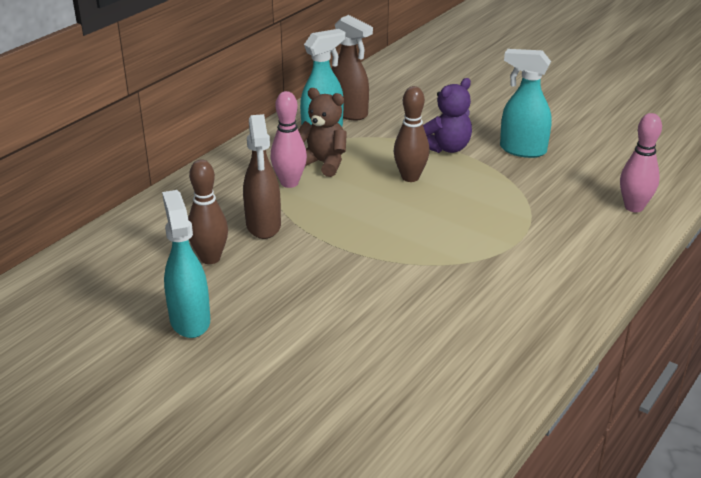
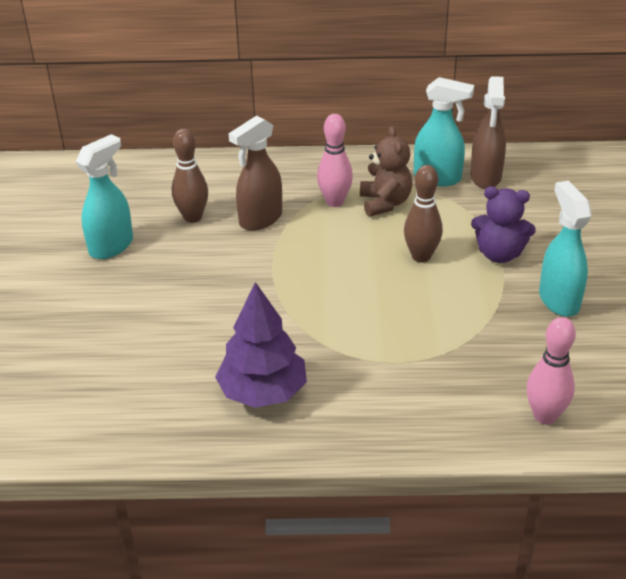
camera: 55 degrees right, 5 degrees up
none -> purple tree [215,282,307,408]

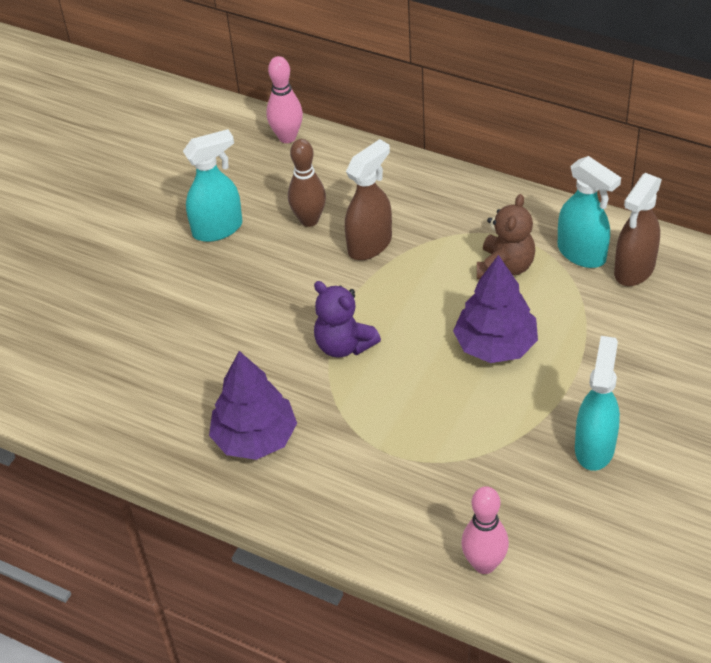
camera: 30 degrees right, 10 degrees up
brown spray bottle [229,115,282,231] -> brown spray bottle turned 150 degrees clockwise [345,139,392,260]
pink bowling pin [317,114,353,207] -> pink bowling pin moved to [266,56,303,143]
brown bowling pin [404,165,443,263] -> purple tree [453,255,538,363]
purple teddy bear [471,186,536,263] -> purple teddy bear moved to [314,281,381,358]

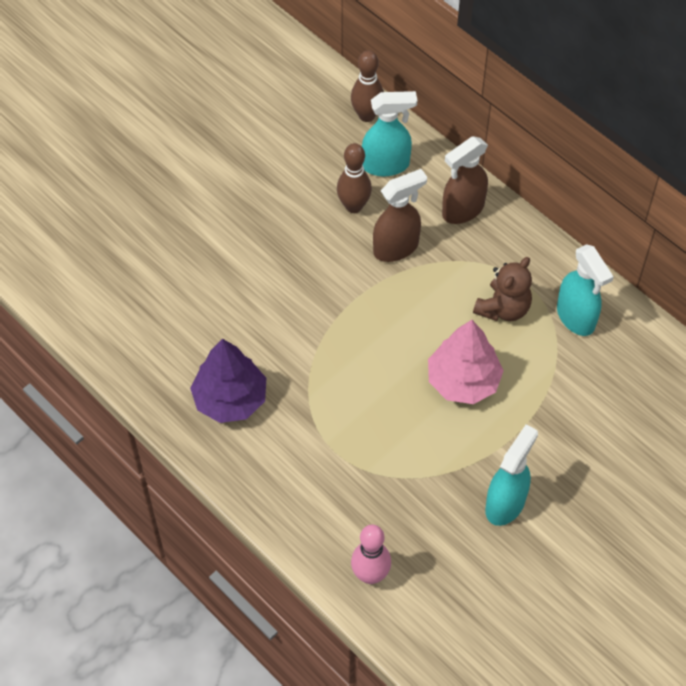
camera: 15 degrees right, 10 degrees up
turquoise spray bottle [183,129,242,242] -> turquoise spray bottle moved to [362,91,417,177]
pink bowling pin [266,56,303,143] -> brown bowling pin [351,50,384,122]
purple teddy bear [314,281,381,358] -> none
purple tree [453,255,538,363] -> pink tree [428,320,504,404]
brown spray bottle [614,173,662,286] -> brown spray bottle moved to [442,136,488,224]

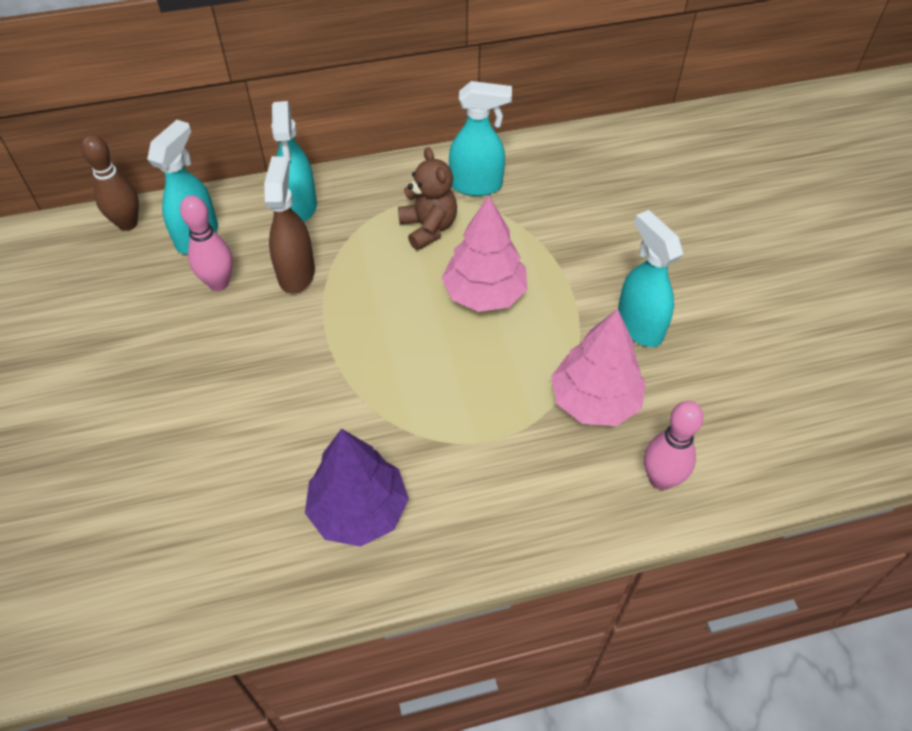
camera: 60 degrees left, 5 degrees down
brown bowling pin [337,143,372,213] -> pink bowling pin [180,195,233,291]
brown spray bottle [442,136,488,224] -> turquoise spray bottle [271,101,317,222]
none -> pink tree [551,309,646,426]

